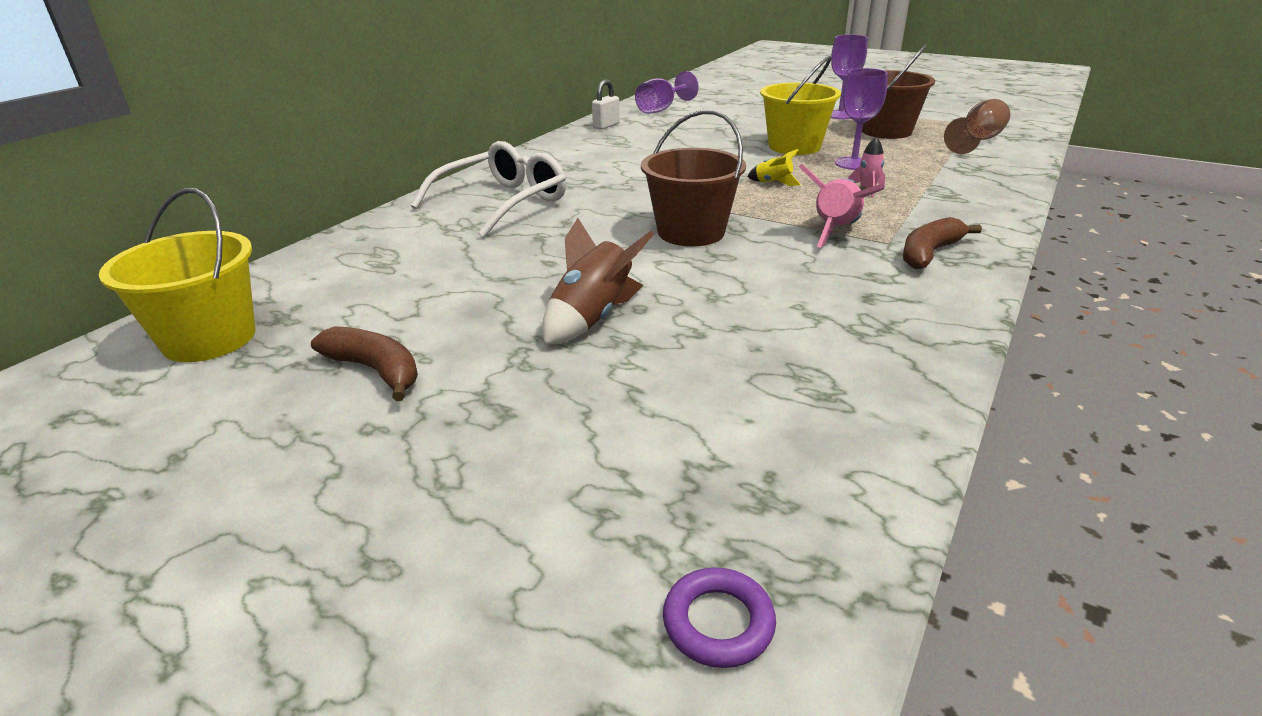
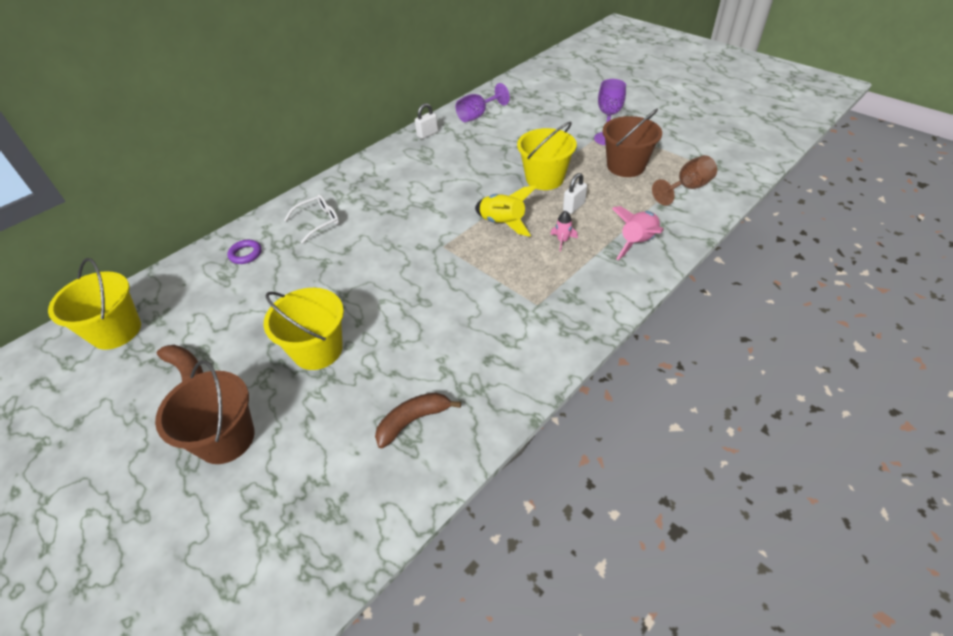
camera: 15 degrees right, 15 degrees up
white glasses [411,141,566,237] -> white glasses [284,194,339,244], size x0.60
brown rocket [542,218,654,345] -> yellow bucket [264,288,344,370]
brown bucket [641,110,746,246] -> brown bucket moved to [155,360,254,464]
purple ring [663,567,776,668] -> purple ring moved to [227,240,262,264]
yellow rocket [747,149,801,186] -> yellow rocket [475,185,537,237], size x1.83
pink rocket [799,164,885,248] -> pink rocket moved to [612,206,664,260]
purple goblet [835,68,888,170] -> white padlock [563,173,587,214]
brown banana [903,217,982,269] -> brown banana moved to [375,392,461,448]

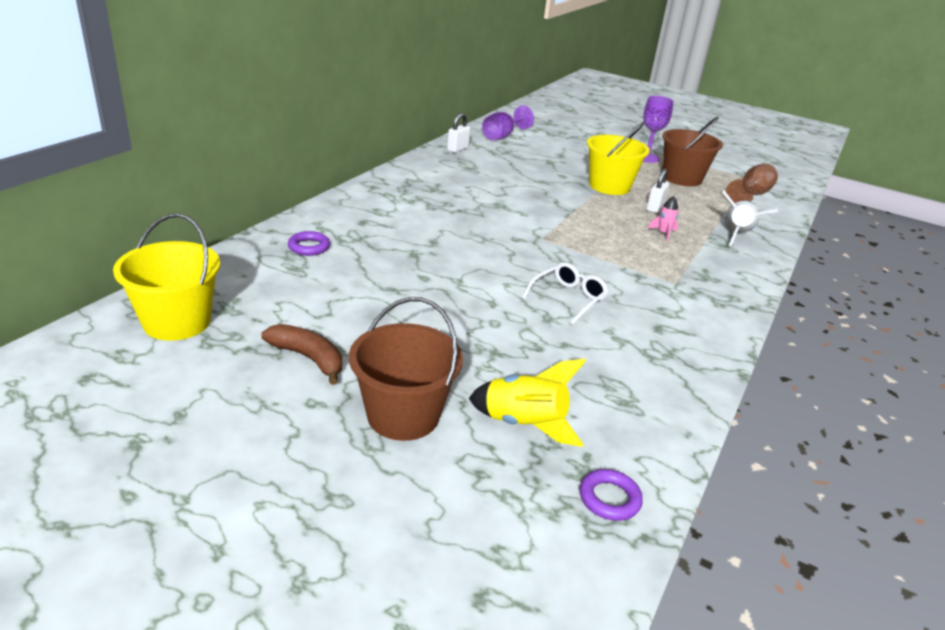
camera: 20 degrees left, 15 degrees down
yellow bucket [264,288,344,370] -> none
white glasses [284,194,339,244] -> white glasses moved to [522,262,609,325]
brown banana [375,392,461,448] -> none
yellow rocket [475,185,537,237] -> yellow rocket moved to [469,359,586,447]
pink rocket [612,206,664,260] -> white rocket [722,191,778,246]
none -> purple ring [580,469,643,521]

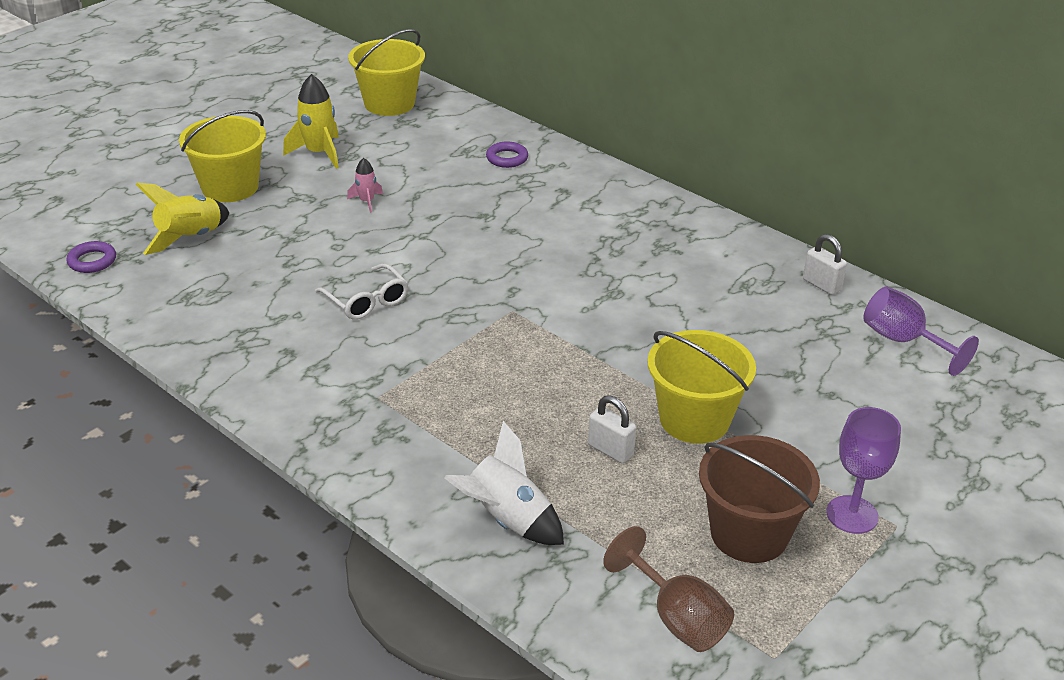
camera: 105 degrees right, 5 degrees up
brown banana [261,324,342,385] -> yellow rocket [283,74,339,169]
brown bucket [349,297,463,441] -> yellow bucket [179,110,266,202]
pink rocket [648,196,678,242] -> pink rocket moved to [347,158,383,213]

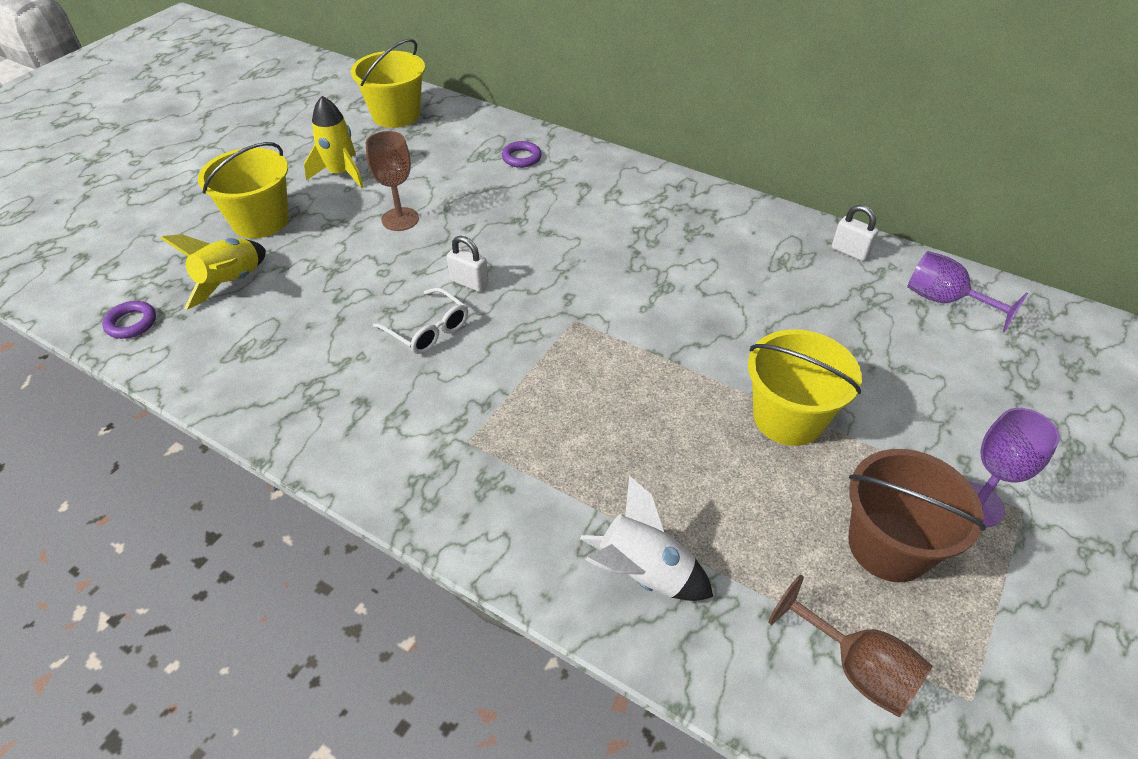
camera: 10 degrees left, 10 degrees up
pink rocket [347,158,383,213] -> brown goblet [366,131,419,231]
white padlock [588,395,636,463] -> white padlock moved to [447,236,489,292]

